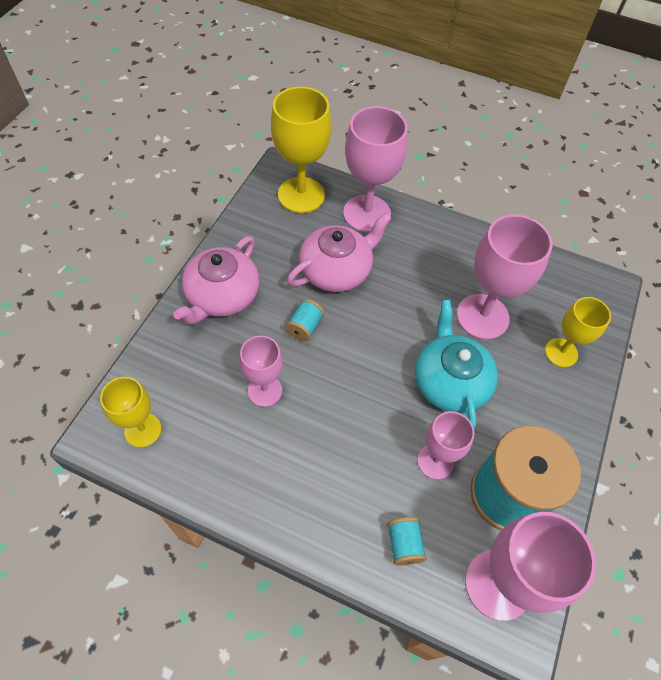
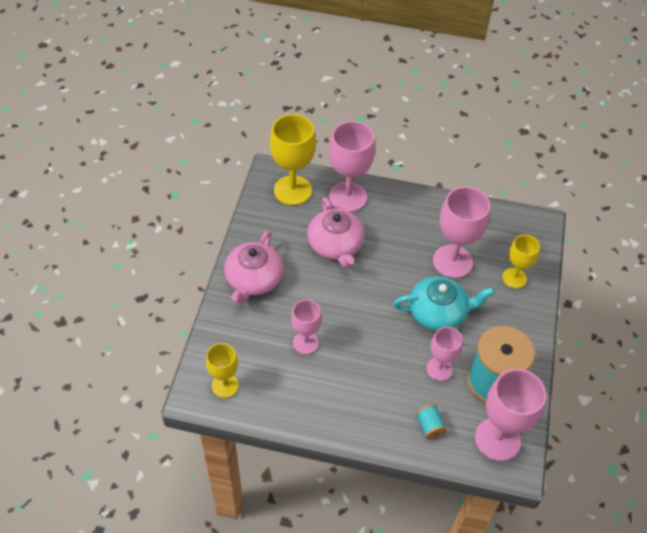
camera: 10 degrees left, 5 degrees down
turquoise spool [285,299,324,341] -> none
pink teapot [287,213,392,292] -> pink teapot turned 120 degrees clockwise [307,197,364,268]
turquoise teapot [415,300,498,430] -> turquoise teapot turned 105 degrees clockwise [393,276,494,331]

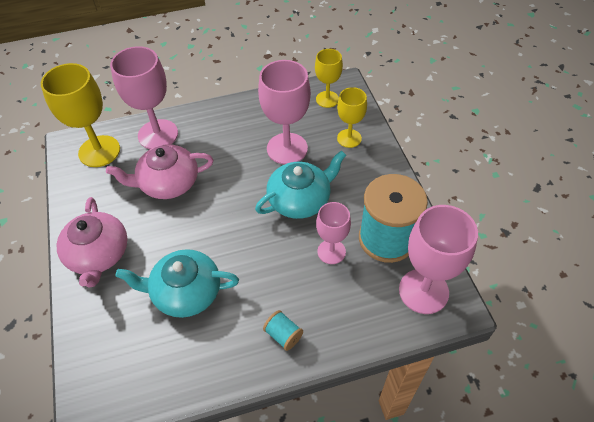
camera: 25 degrees left, 0 degrees up
yellow goblet [206,343,239,398] -> yellow goblet moved to [315,49,343,108]
pink goblet [291,300,322,354] -> turquoise teapot [115,249,239,318]
pink teapot [307,197,364,268] -> pink teapot turned 120 degrees clockwise [106,144,213,199]
turquoise spool [416,404,447,440] -> turquoise spool moved to [263,310,303,351]

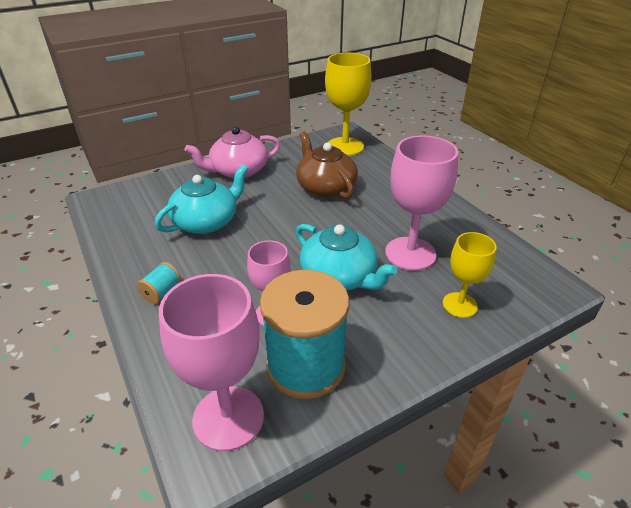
camera: 75 degrees right, 15 degrees down
pink teapot [106,144,213,199] -> brown teapot [296,131,358,199]
pink goblet [110,46,178,149] -> none
turquoise teapot [115,249,239,318] -> turquoise teapot turned 60 degrees clockwise [155,164,248,234]
yellow goblet [315,49,343,108] -> none

